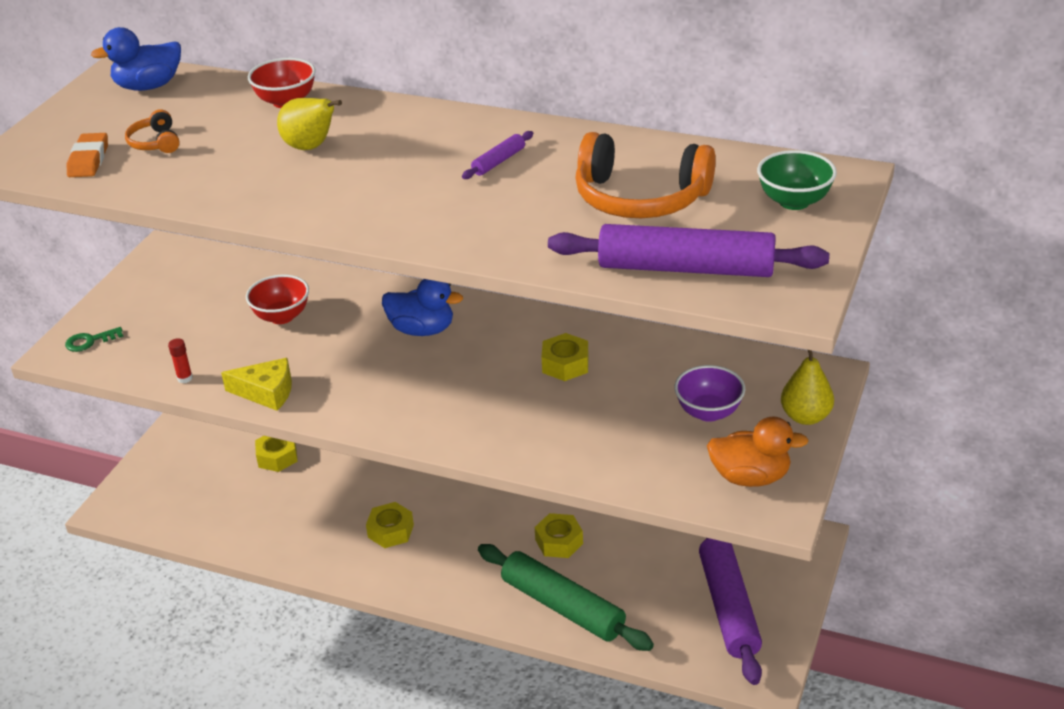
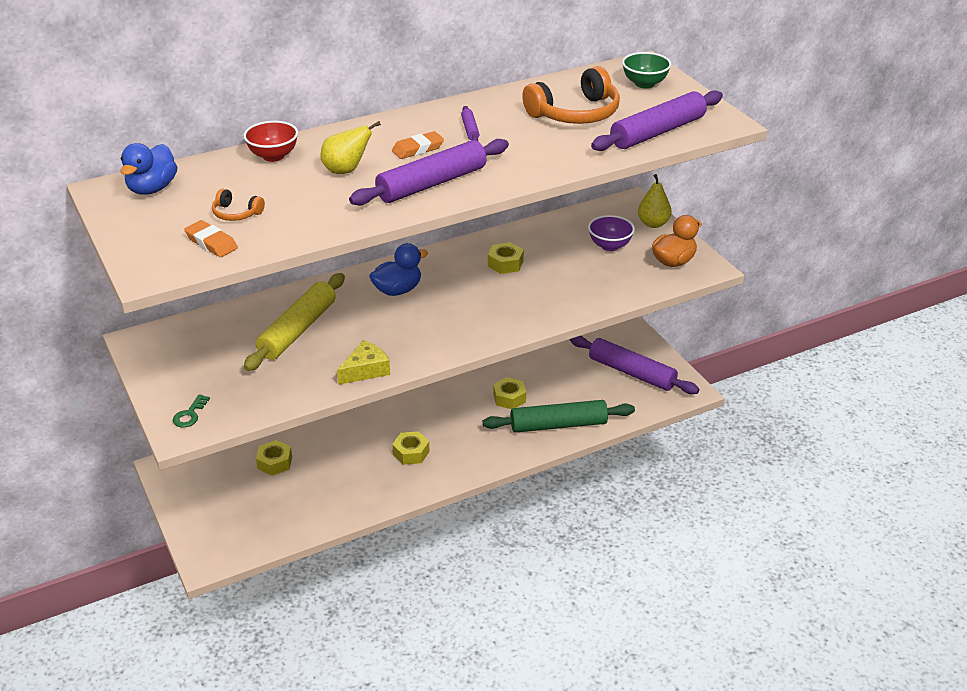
camera: 50 degrees left, 0 degrees up
red glue stick [168,338,193,383] -> none
red bowl [246,275,309,324] -> yellow rolling pin [244,273,345,371]
none -> purple rolling pin [349,139,509,205]
none -> orange eraser [392,131,444,159]

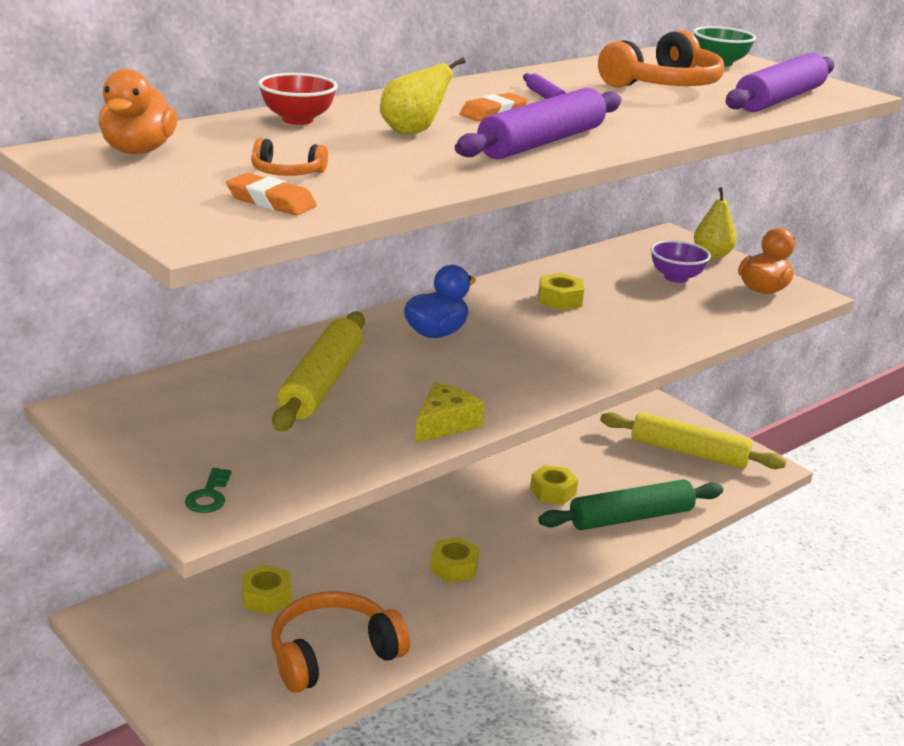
camera: 15 degrees left, 10 degrees down
blue duck [120,143,177,195] -> orange duck [99,69,178,154]
purple rolling pin [570,336,699,394] -> yellow rolling pin [600,412,786,469]
none -> orange headphones [271,591,410,693]

